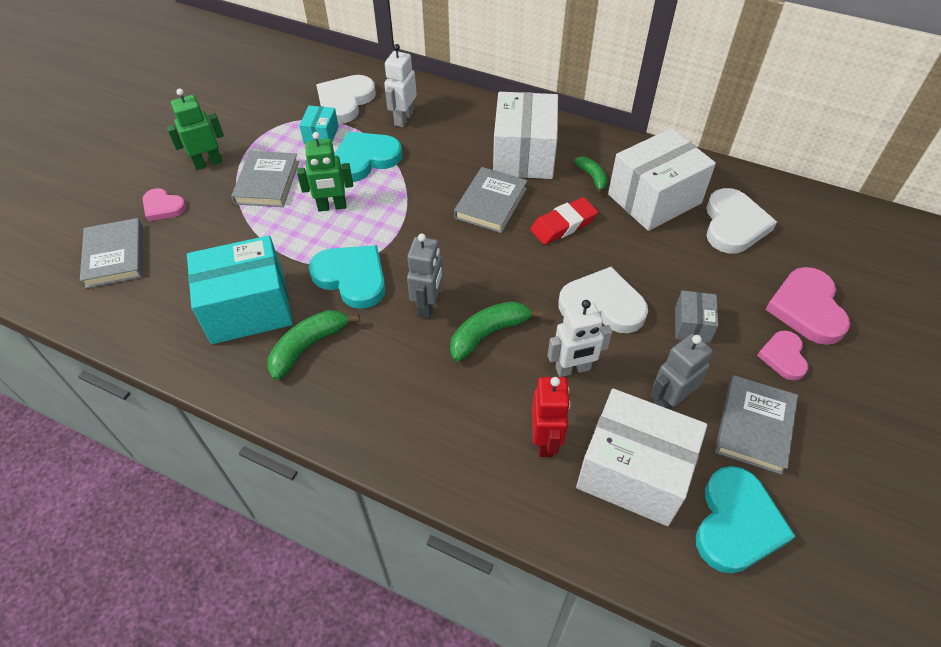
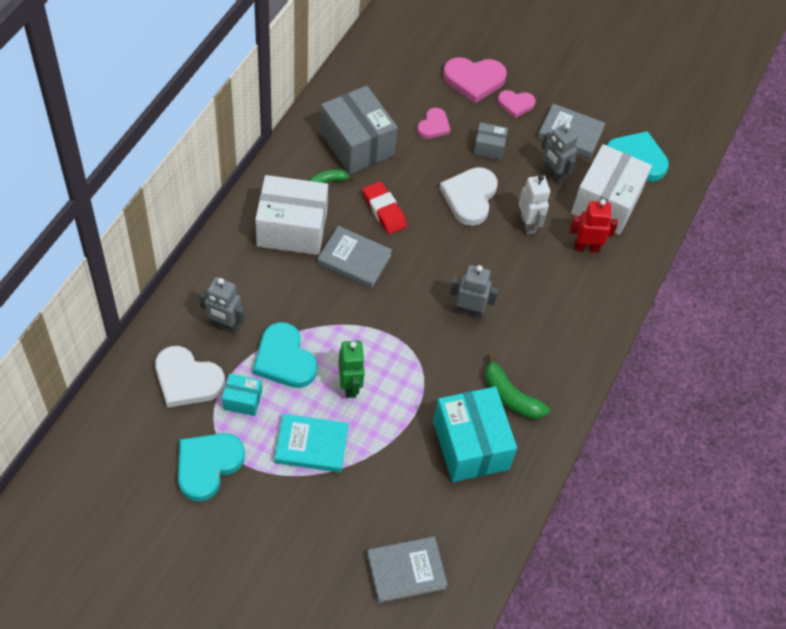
camera: 95 degrees left, 5 degrees up
pink heart [142,188,186,221] -> pink heart moved to [417,108,451,139]
green robot [167,88,224,170] -> none
grey book [231,151,299,207] -> turquoise book [274,414,349,472]
turquoise heart [309,245,386,309] -> turquoise heart moved to [178,433,245,501]
white robot [384,44,417,127] -> grey robot [199,277,245,333]
green banana [450,301,543,361] -> none
white box [608,128,716,231] -> grey box [320,86,398,174]
white heart [706,188,777,254] -> none

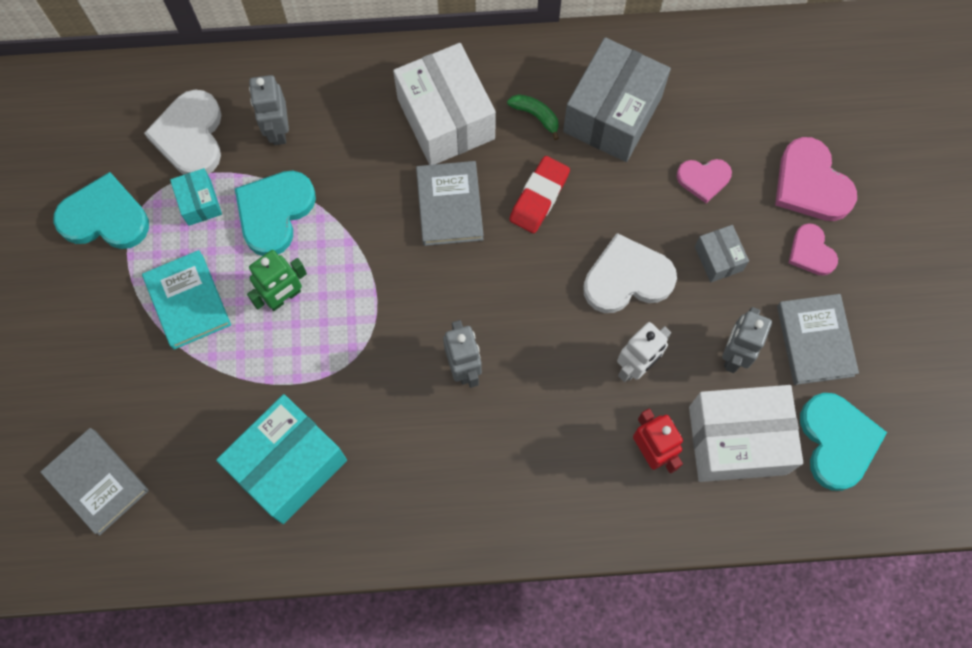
camera: 65 degrees right, 15 degrees up
green banana [485,353,549,419] -> none

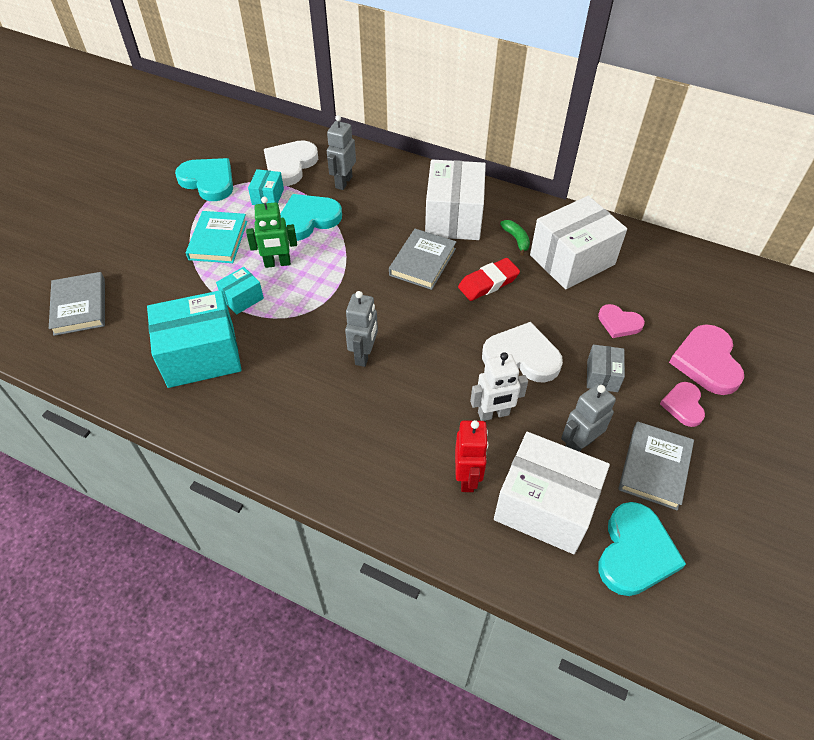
camera: 30 degrees right, 20 degrees down
grey box [563,37,671,162] -> white box [530,196,627,289]
none -> turquoise box [216,267,264,315]

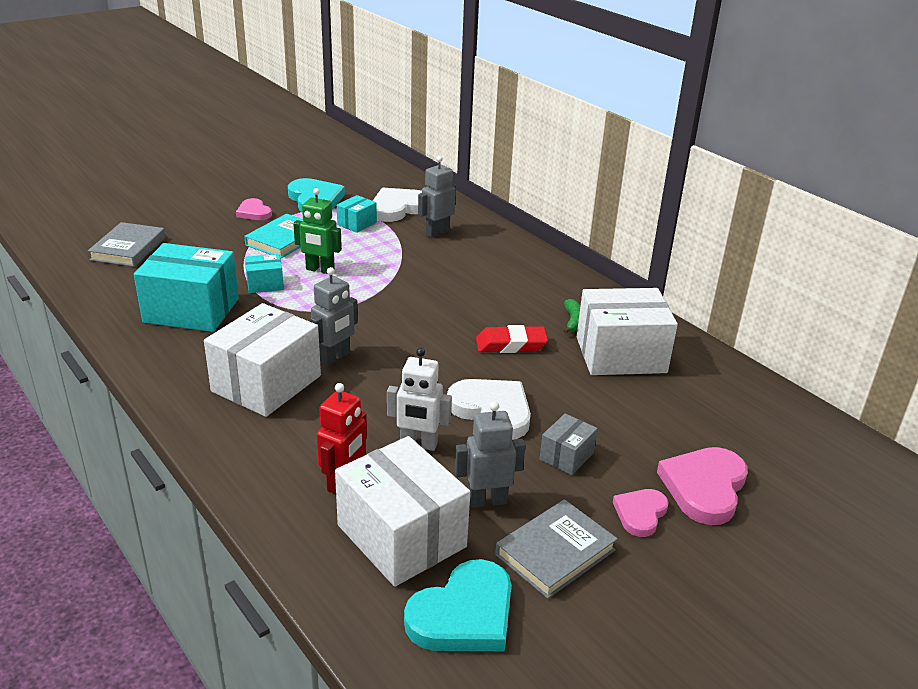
camera: 25 degrees right, 20 degrees down
turquoise heart [280,194,342,241] -> none
grey book [389,229,456,290] -> none
white box [425,159,486,240] -> white box moved to [204,303,321,417]
pink heart [598,304,645,338] -> pink heart moved to [236,198,272,220]

